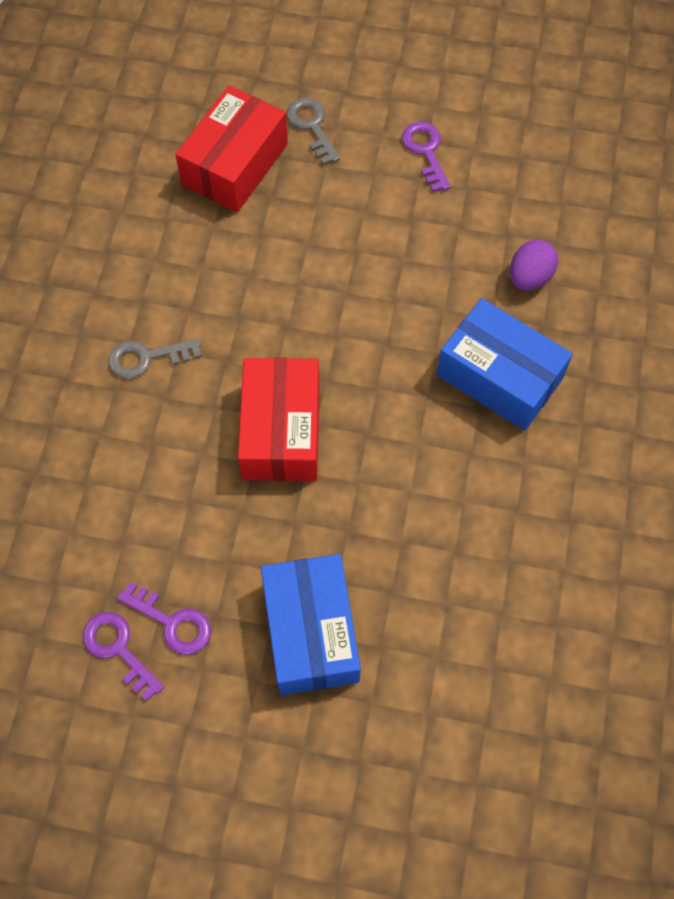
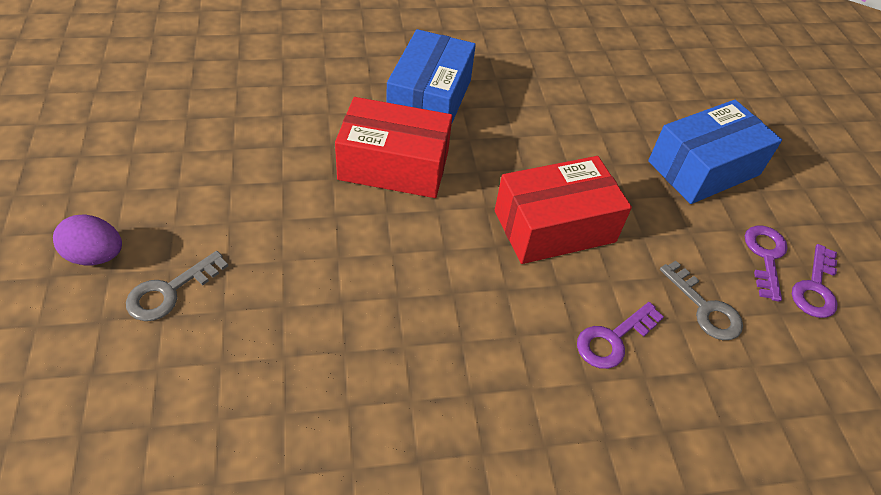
camera: 115 degrees left, 15 degrees down
grey key [108,338,201,379] -> grey key moved to [660,261,743,340]
red box [175,86,288,212] -> red box moved to [335,97,452,198]
purple key [402,122,450,192] -> purple key moved to [577,302,664,369]
purple egg [510,239,558,291] -> purple egg moved to [53,214,122,265]

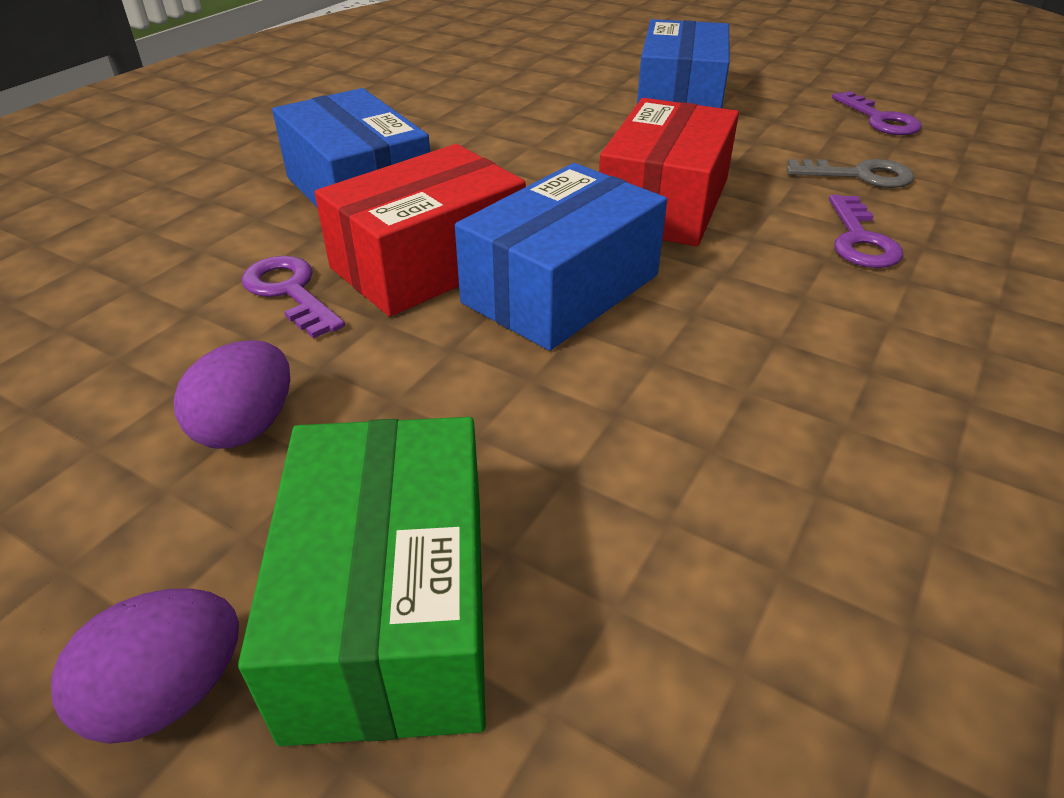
camera: 45 degrees left, 10 degrees down
grey key [126,251,228,321] -> green box [238,417,486,746]
purple key [745,225,788,302] -> purple key moved to [242,256,345,339]
none -> purple egg [174,340,290,449]
none -> blue box [455,163,667,351]

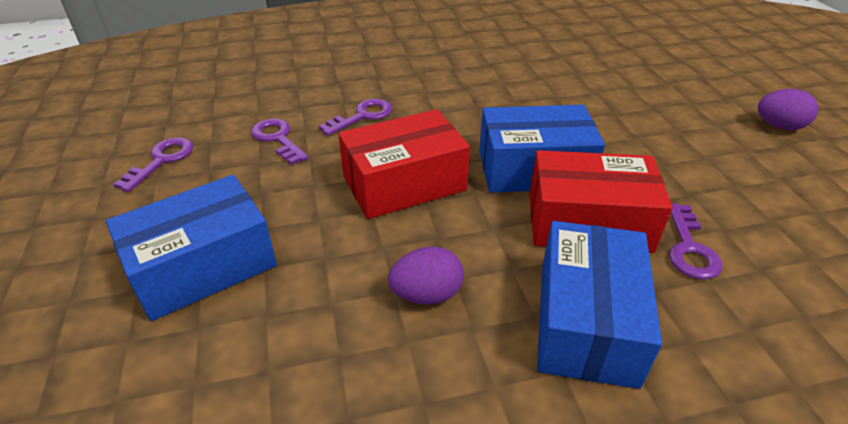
camera: 135 degrees left, 0 degrees up
purple egg [174,340,290,449] -> purple egg moved to [388,246,464,305]
green box [238,417,486,746] -> none
grey key [787,159,914,188] -> purple key [251,118,309,165]

